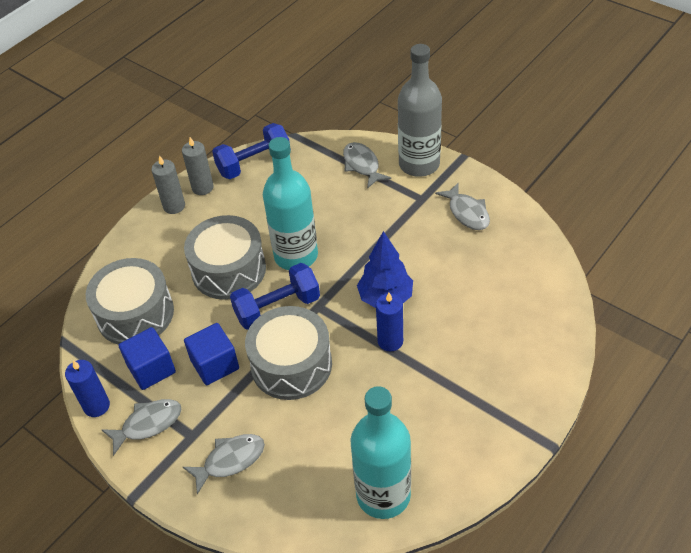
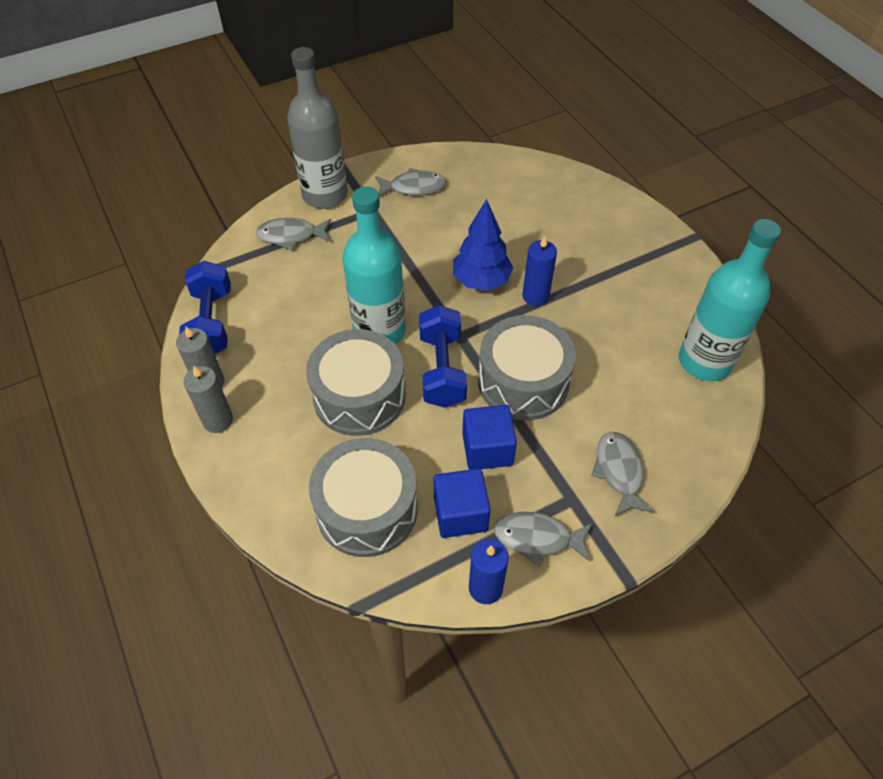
camera: 70 degrees left, 5 degrees up
grey fish [102,399,182,456] -> grey fish turned 75 degrees counterclockwise [494,512,592,567]

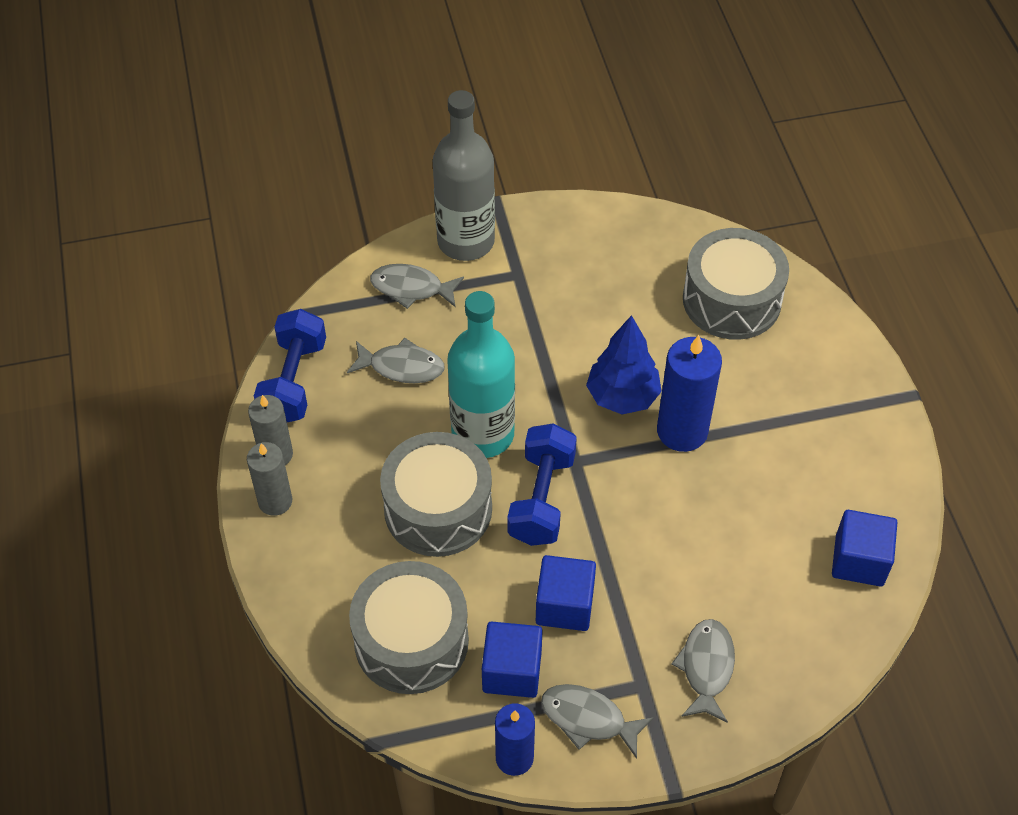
camera: 15 degrees right, 0 degrees up
grey fish [375,168,447,196] -> grey fish moved to [347,338,445,383]
grey drum [478,315,576,420] -> grey drum moved to [683,228,789,340]
blue candle [523,236,557,306] -> blue candle [657,335,722,452], size x1.54
turquoise bottle [679,219,781,381] -> blue cube [832,510,897,587]

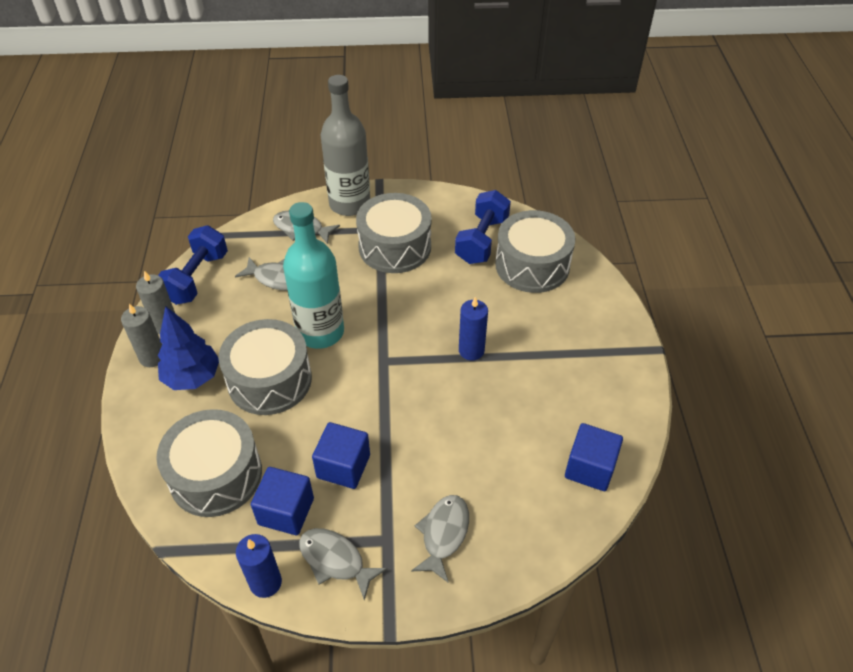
camera: 10 degrees right, 5 degrees down
blue dumbbell [507,423,577,546] -> blue dumbbell moved to [455,190,511,264]
blue tree [586,315,662,414] -> blue tree moved to [158,306,219,390]
blue candle [657,335,722,452] -> blue candle [459,297,488,361], size x0.65
none -> grey drum [356,193,432,273]

